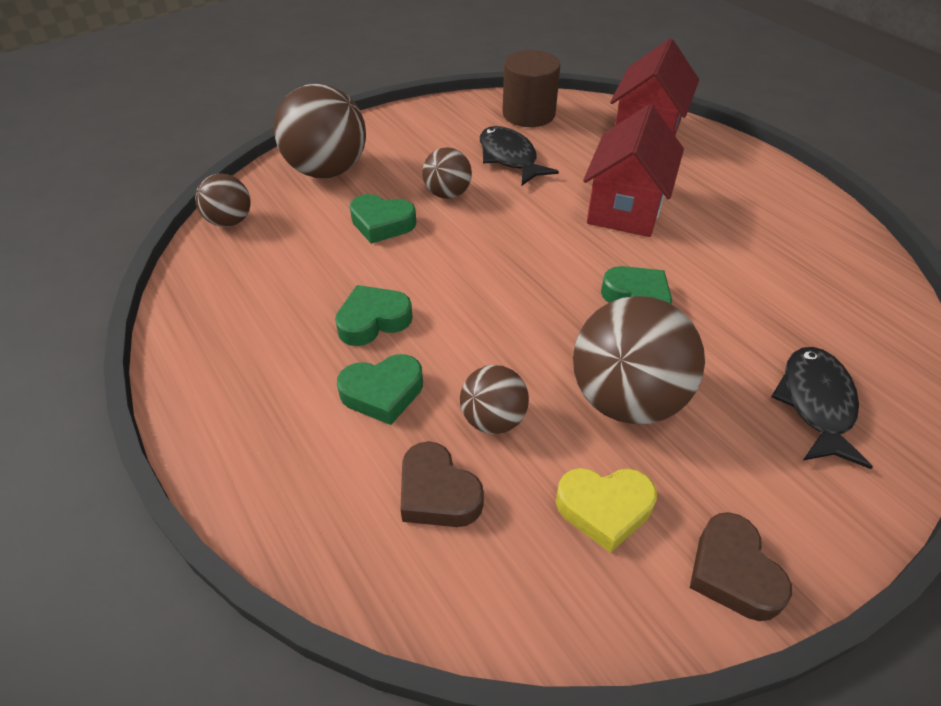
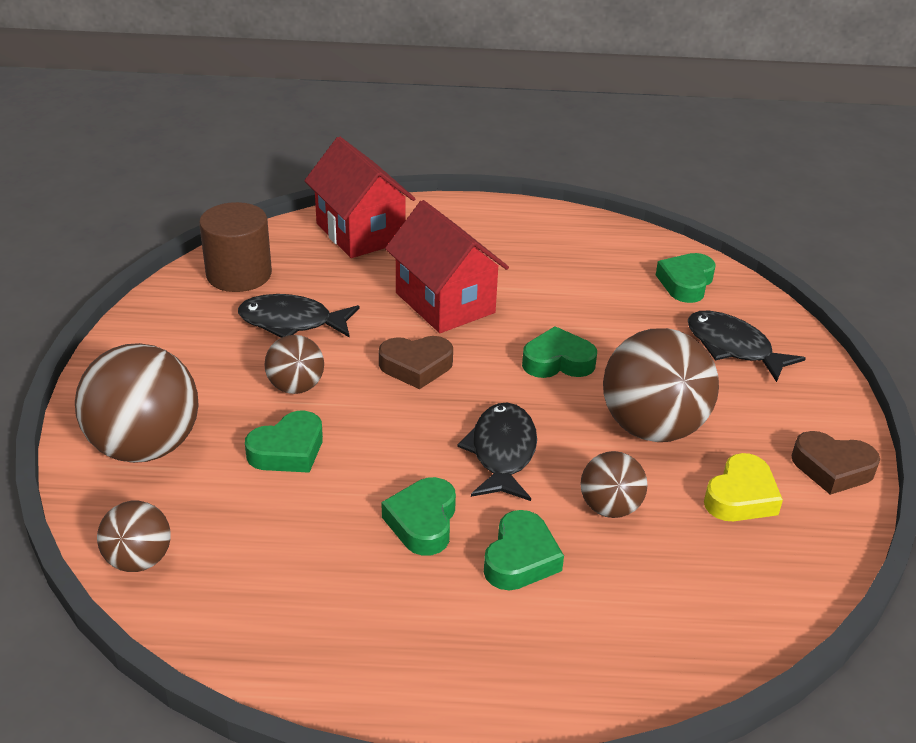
camera: 55 degrees left, 10 degrees down
brown heart [400,441,484,527] -> brown heart moved to [379,336,453,389]
none -> black fish [457,403,537,501]
none -> green heart [656,253,716,303]

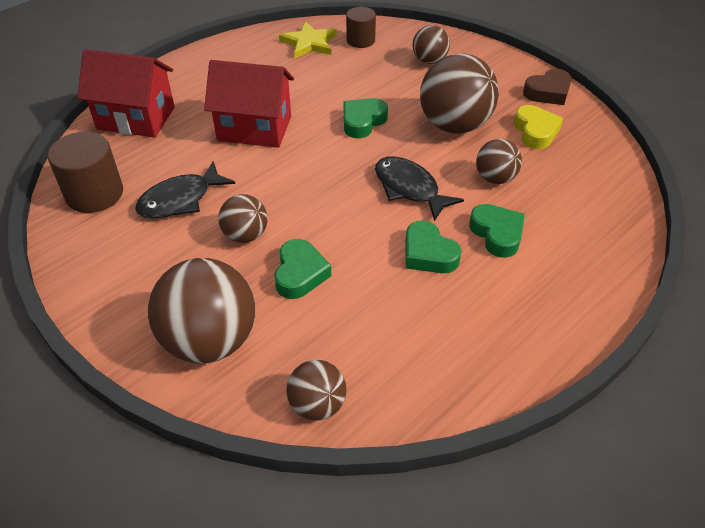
camera: 45 degrees left, 10 degrees up
brown heart [379,336,453,389] -> none
green heart [656,253,716,303] -> brown cylinder [346,7,376,48]
black fish [688,311,806,382] -> brown ball [413,25,450,64]
none -> yellow star [279,21,337,58]

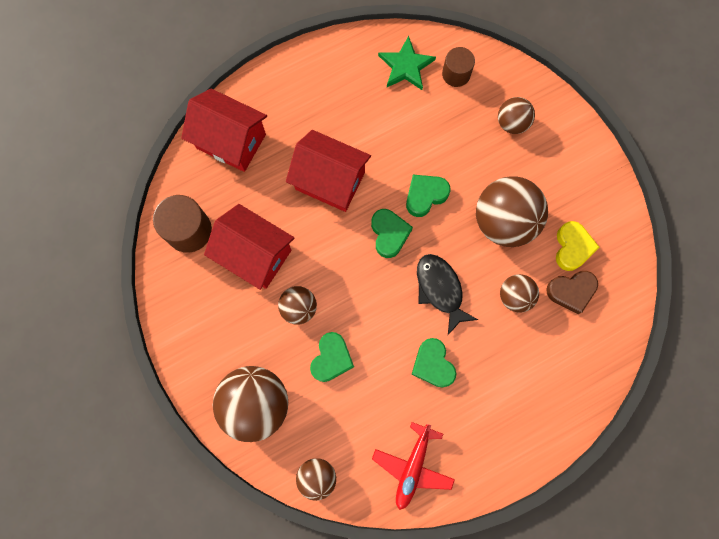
camera: 15 degrees right, 30 degrees up
black fish [135,161,235,219] -> red house [204,204,294,290]
yellow star [279,21,337,58] -> green star [378,36,436,90]
green heart [469,204,525,258] -> green heart moved to [371,209,413,258]
brown heart [523,69,572,105] -> brown heart moved to [546,271,598,314]
none -> red plane [372,422,455,510]

